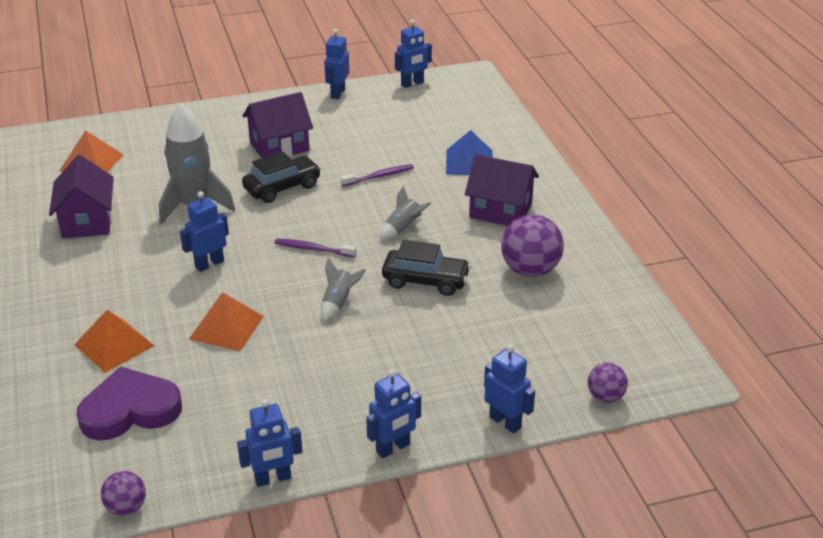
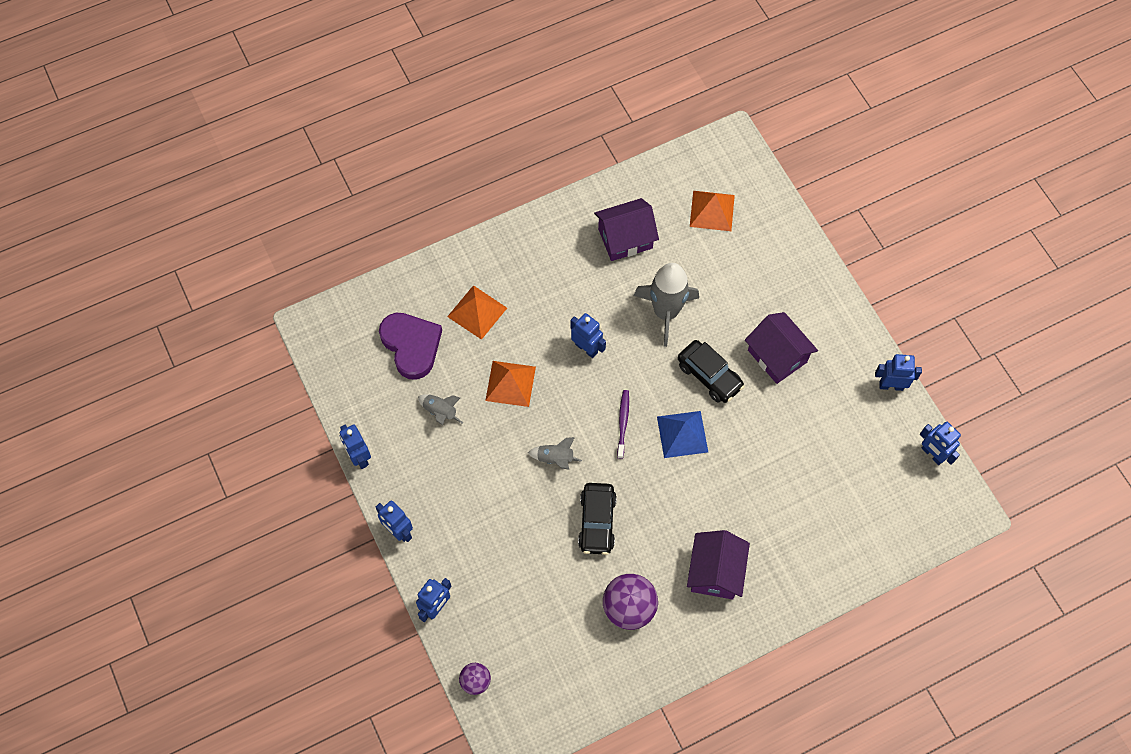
camera: 80 degrees right, 30 degrees up
purple ball [101,471,146,516] -> none
purple toothbrush [341,164,414,187] -> none
grey rocket [380,186,431,240] -> grey rocket moved to [418,394,463,425]
blue pyramid [446,130,493,175] -> blue pyramid moved to [657,411,708,458]

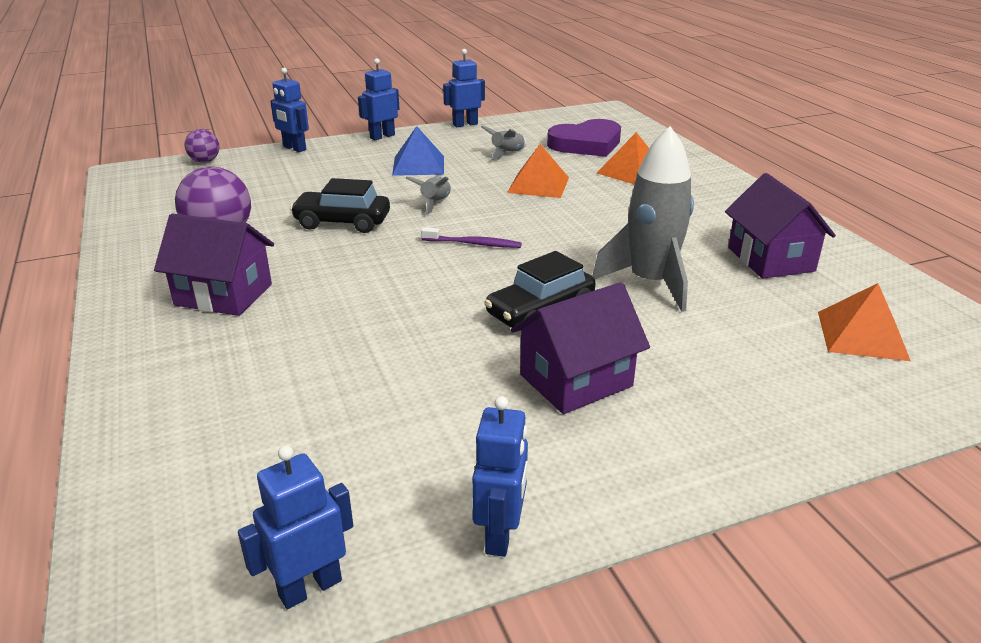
camera: 95 degrees right, 35 degrees down
blue robot [570,313,606,358] -> none
blue pyramid [657,411,708,458] -> blue pyramid moved to [392,126,444,176]

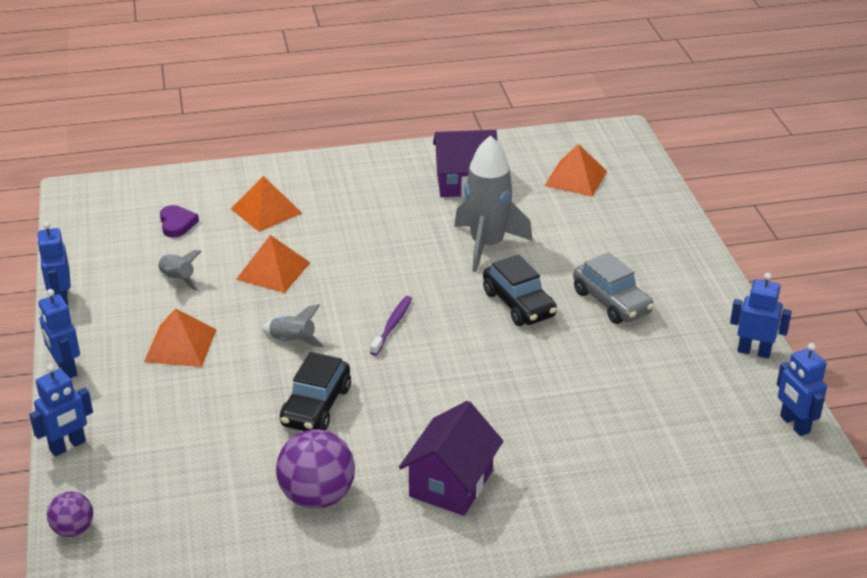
camera: 80 degrees left, 5 degrees up
blue pyramid [392,126,444,176] -> orange pyramid [144,308,217,367]
purple house [511,282,650,414] -> grey car [573,252,654,324]
purple heart [547,119,621,157] -> purple heart [160,205,199,237], size x0.52

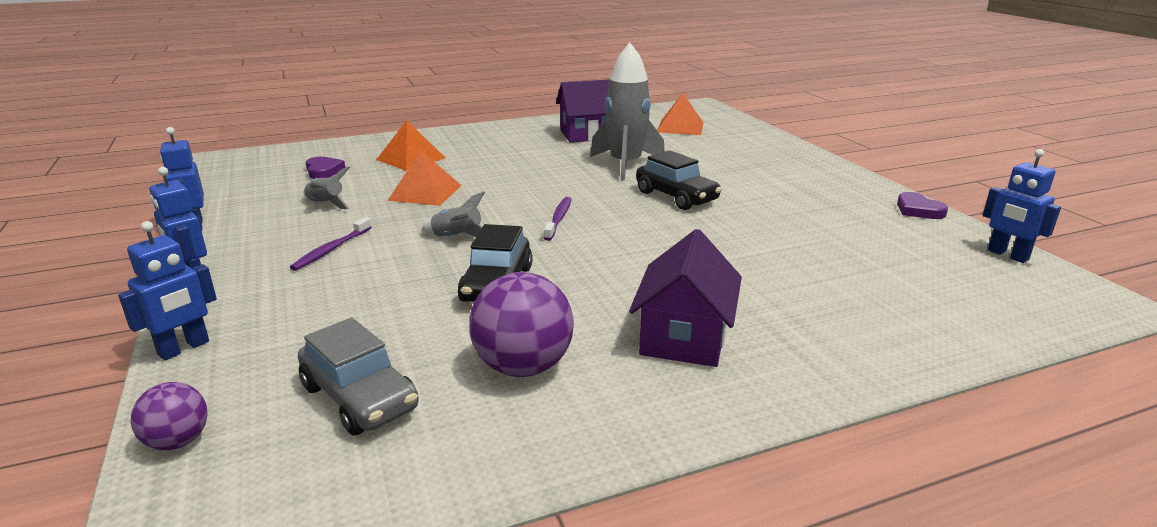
camera: 10 degrees left, 10 degrees down
orange pyramid [144,308,217,367] -> purple toothbrush [290,217,372,271]
grey car [573,252,654,324] -> grey car moved to [298,318,419,435]
blue robot [730,273,792,359] -> purple heart [897,192,948,219]

